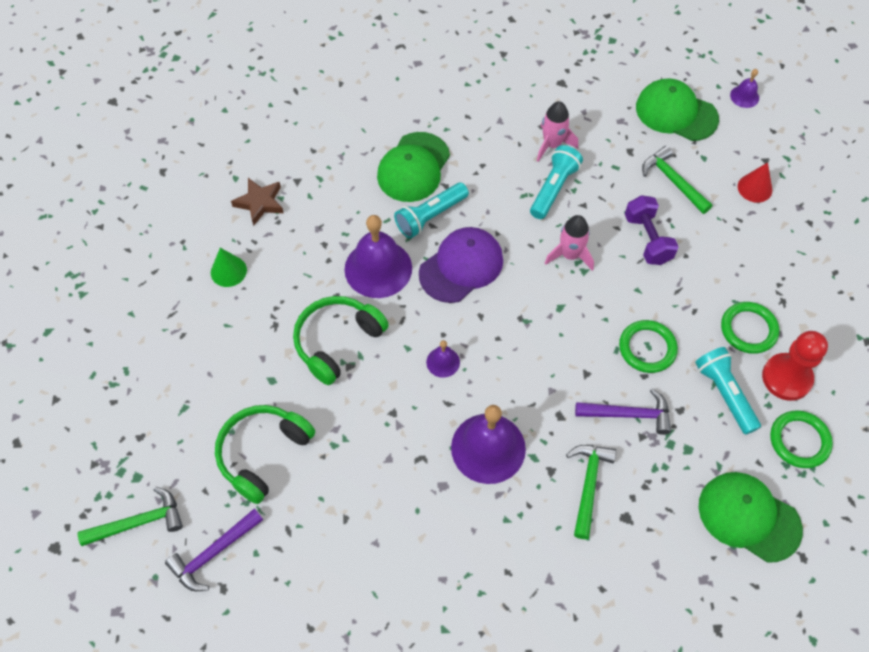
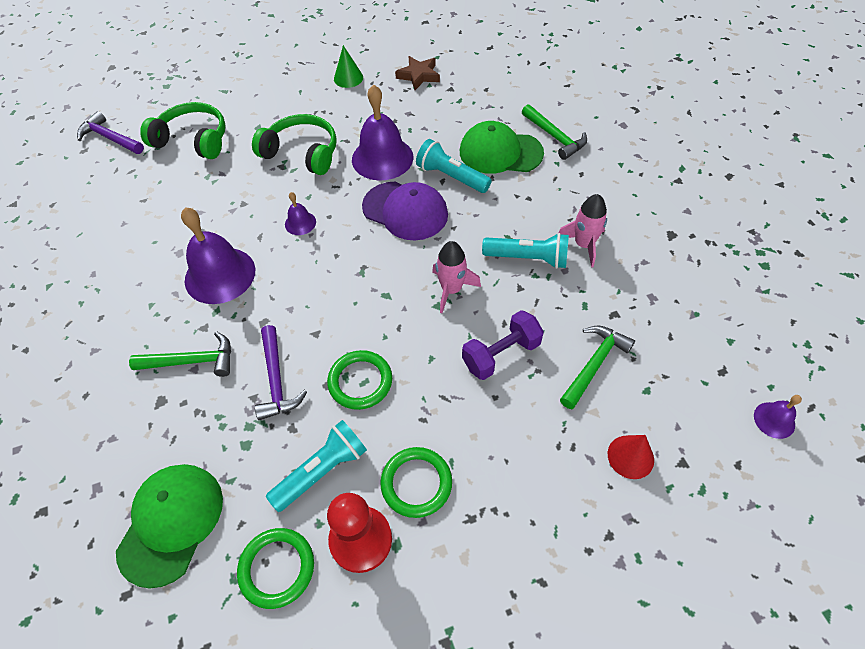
camera: 75 degrees right, 5 degrees down
green hammer [77,487,183,546] -> green hammer moved to [522,104,587,160]
green cap [636,78,719,141] -> none

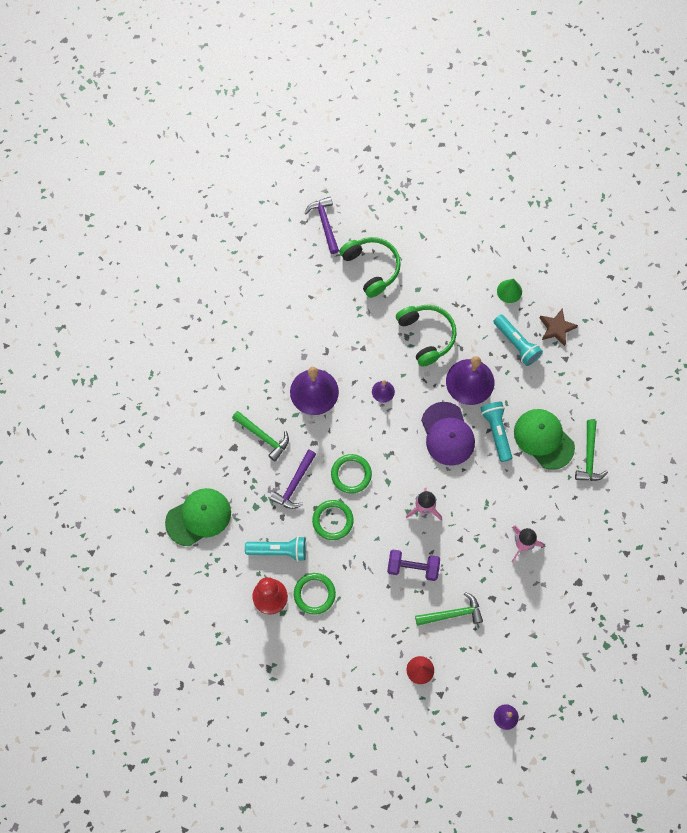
camera: 40 degrees right, 15 degrees up
green ring [237,528,314,609] -> green ring moved to [331,454,372,494]
turquoise flashlight [482,233,569,269] -> turquoise flashlight moved to [493,314,543,366]

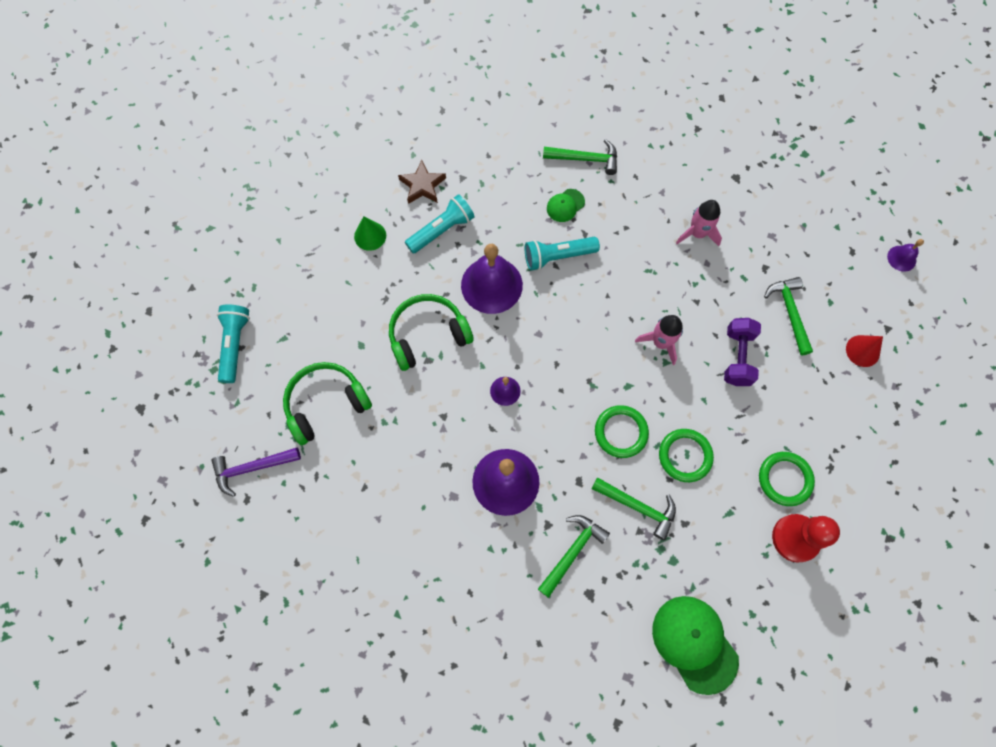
camera: 90 degrees left, 0 degrees up
turquoise flashlight [245,536,306,561] -> turquoise flashlight moved to [217,305,250,383]
purple hammer [270,449,316,509] -> green hammer [592,477,676,540]
purple cap [421,402,475,466] -> none
green cap [514,409,575,470] -> green cap [547,189,585,222], size x0.51

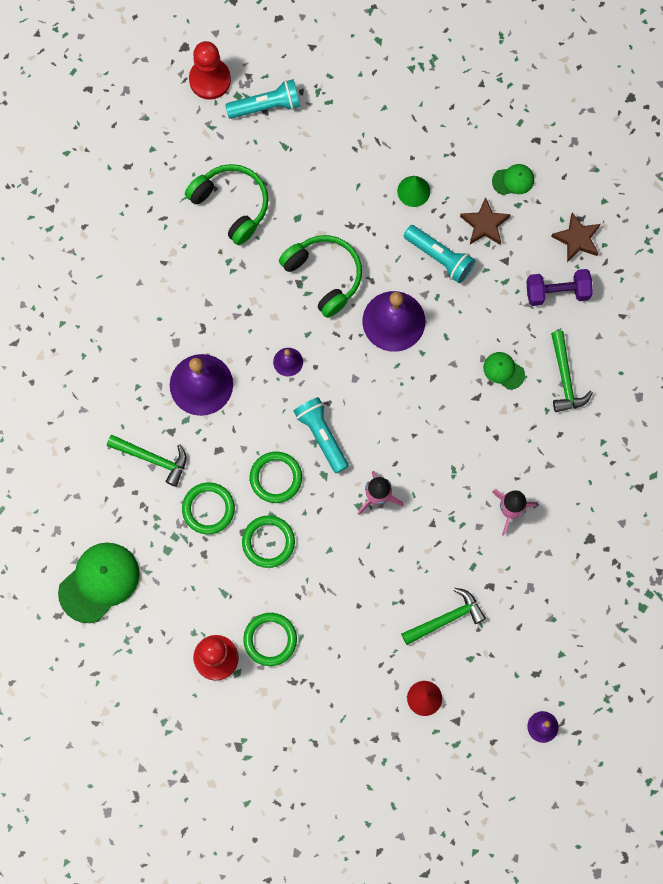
camera: 75 degrees right, 5 degrees up
purple hammer [211,447,301,497] -> none
turquoise flashlight [525,237,600,271] -> turquoise flashlight moved to [293,397,349,473]
green hammer [592,477,676,540] -> green ring [182,482,235,534]
purple dumbbell [724,318,761,386] -> purple dumbbell moved to [526,269,593,306]
none -> red pawn [189,41,231,100]
none -> green cap [492,164,534,195]
none -> brown star [551,212,601,262]

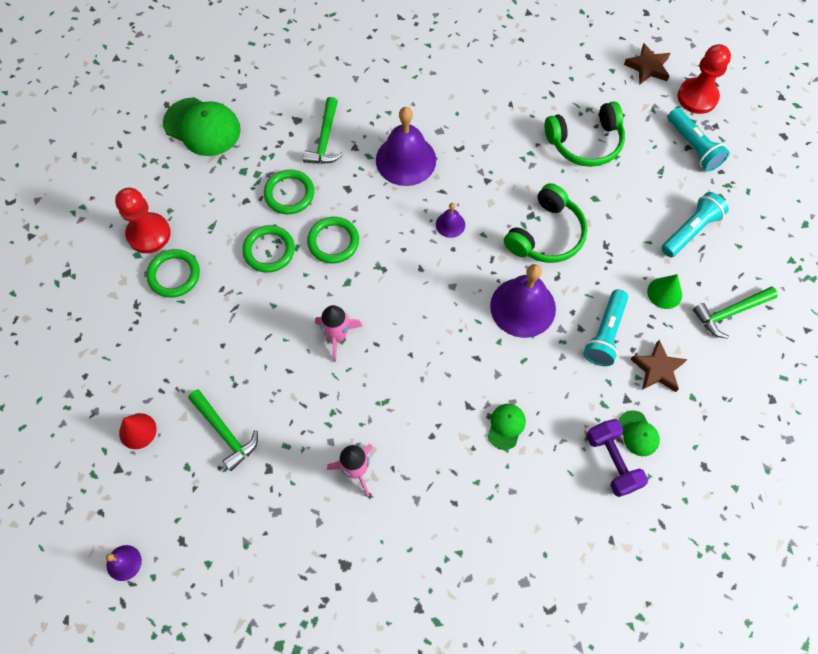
camera: 75 degrees right, 10 degrees down
green headphones [185,164,268,245] -> green headphones turned 45 degrees clockwise [545,101,625,167]
turquoise flashlight [293,397,349,473] -> turquoise flashlight moved to [661,192,729,257]
green cap [492,164,534,195] -> green cap moved to [619,410,660,456]
brown star [551,212,601,262] -> brown star moved to [624,43,670,85]
green hammer [551,331,593,412] -> green hammer moved to [693,287,778,339]

